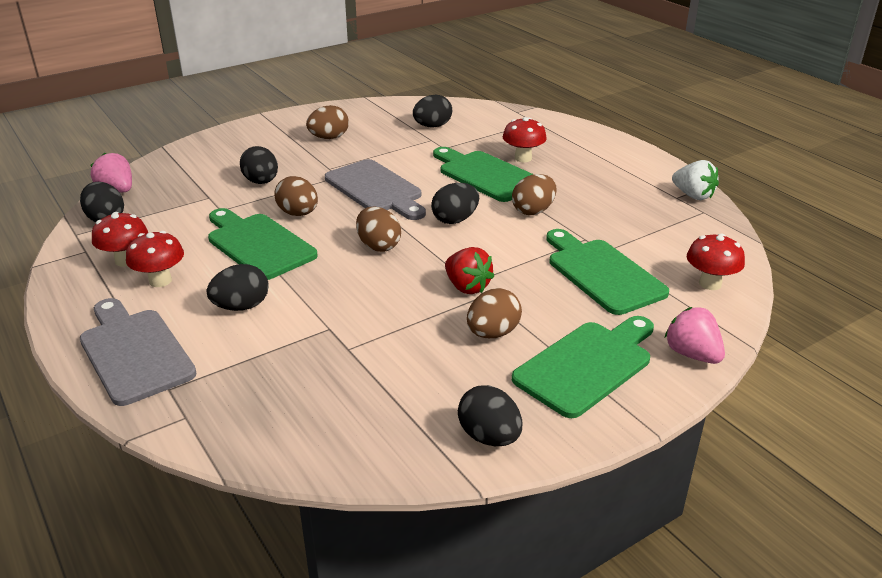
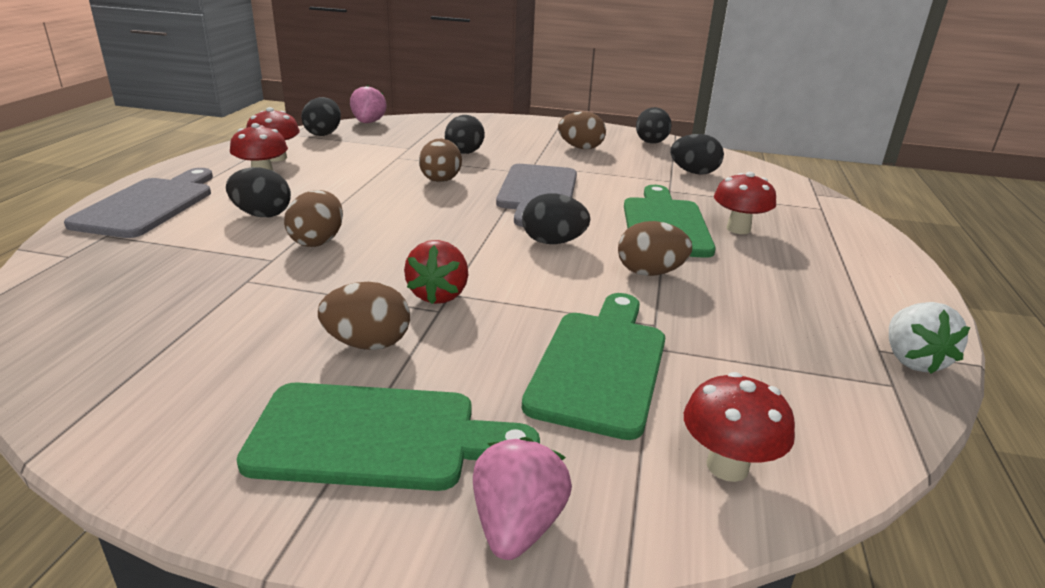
camera: 45 degrees right, 5 degrees down
green cutting board [208,208,318,280] -> none
brown egg [356,207,401,252] -> brown egg moved to [284,190,343,247]
black egg [458,385,522,446] -> black egg moved to [636,107,672,144]

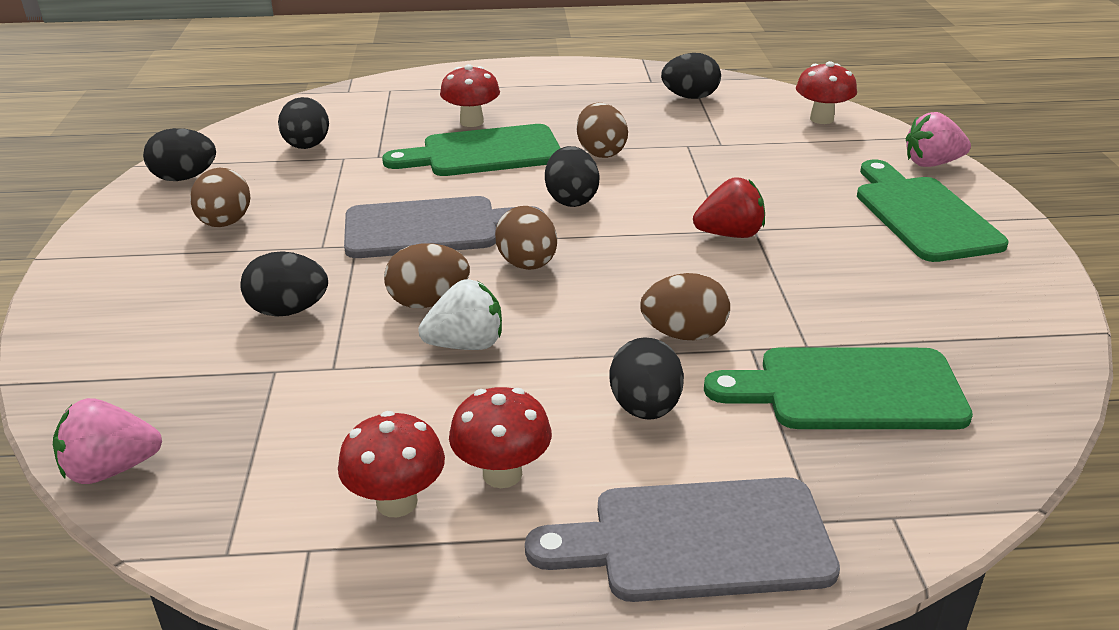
camera: 105 degrees left, 5 degrees up
black egg [301,97,341,136] -> black egg moved to [661,53,721,99]
brown egg [318,282,410,350] -> brown egg moved to [495,206,557,270]
green cutting board [522,293,665,440] -> green cutting board moved to [704,348,973,429]
white strawberry [889,302,970,374] -> white strawberry moved to [418,279,502,350]

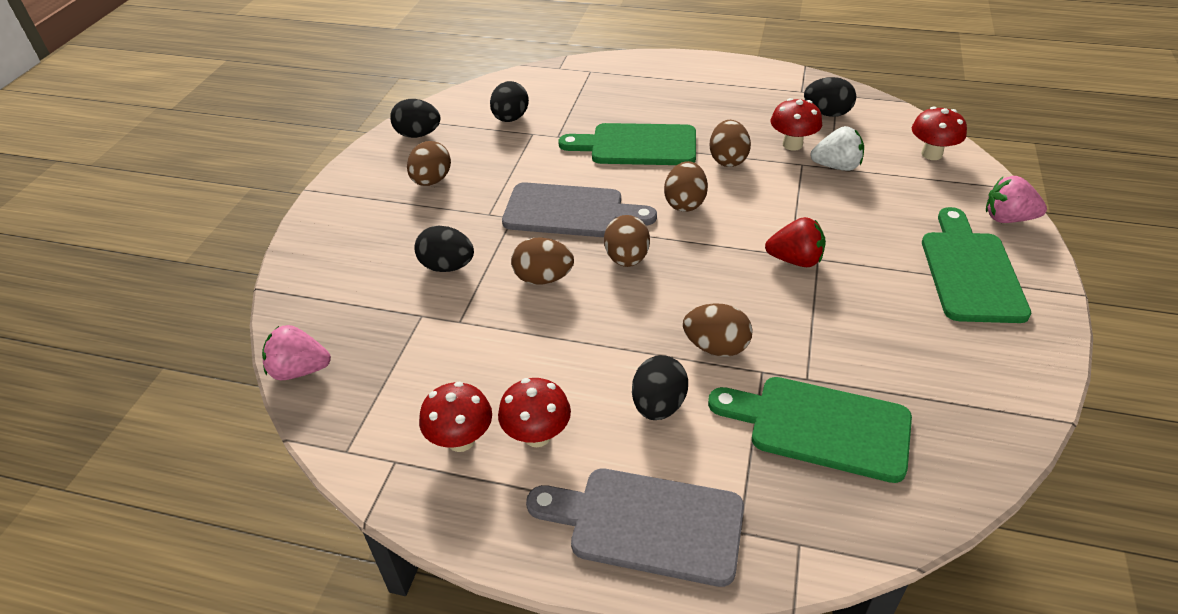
camera: 20 degrees right, 10 degrees up
white strawberry [418,279,502,350] -> white strawberry moved to [810,126,864,171]
red mushroom [440,64,500,127] -> red mushroom moved to [771,98,822,151]
black egg [545,146,600,207] -> brown egg [664,161,708,212]

